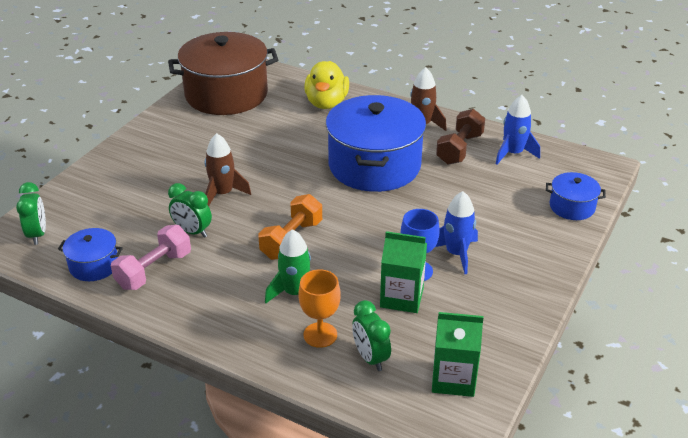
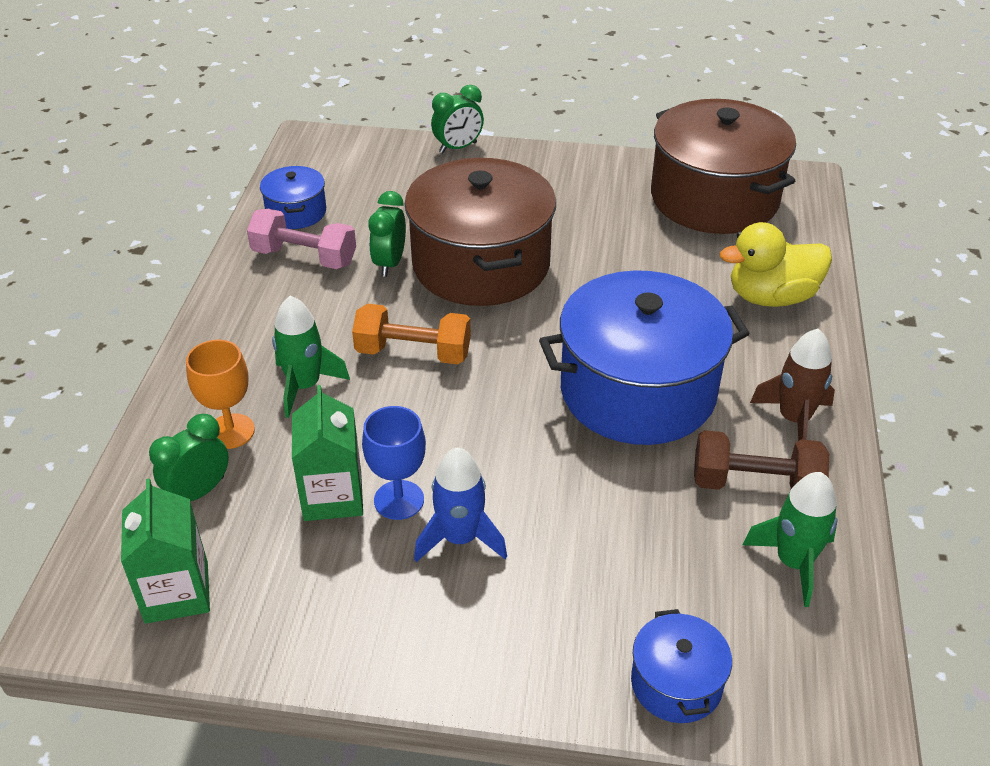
camera: 70 degrees right, 5 degrees up
green clock [16,182,46,245] -> green clock moved to [431,85,484,154]
brown rocket [205,133,251,206] -> brown pot [405,158,556,306]
blue rocket [495,95,540,164] -> green rocket [743,472,838,607]

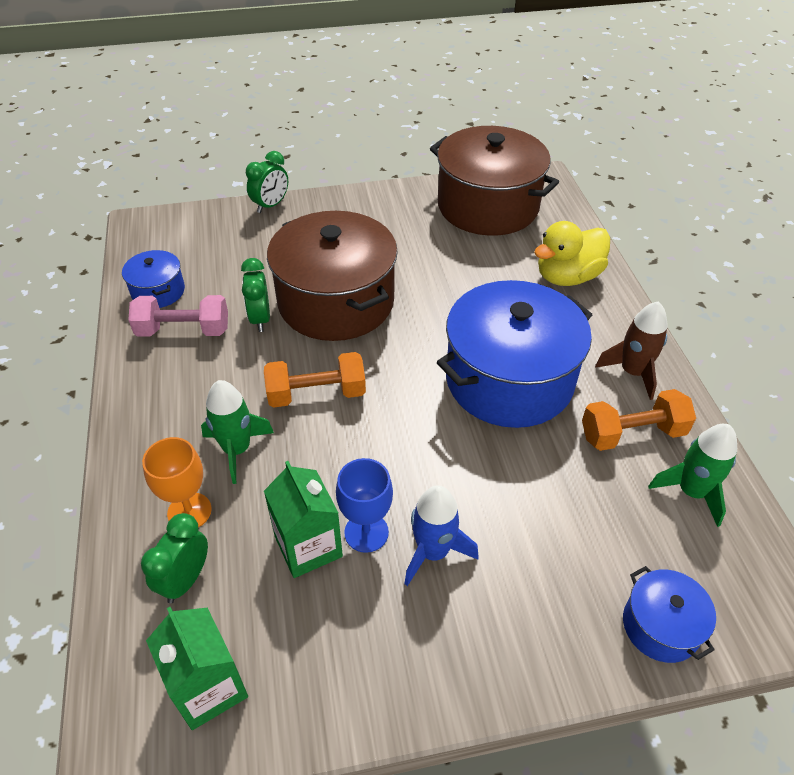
camera: 20 degrees left, 5 degrees up
brown dumbbell [694,430,829,490] -> orange dumbbell [582,389,696,451]

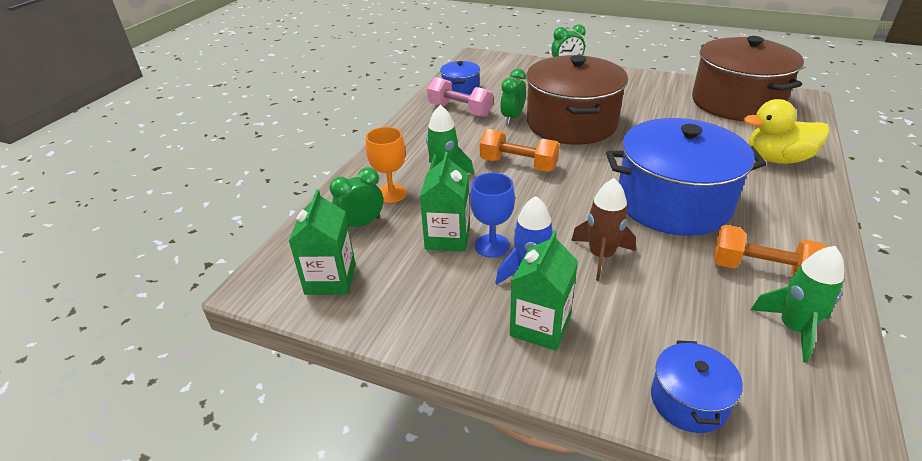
camera: 35 degrees right, 10 degrees down
brown rocket [595,301,668,400] -> brown rocket moved to [571,178,636,281]
none -> green carton [510,231,578,351]

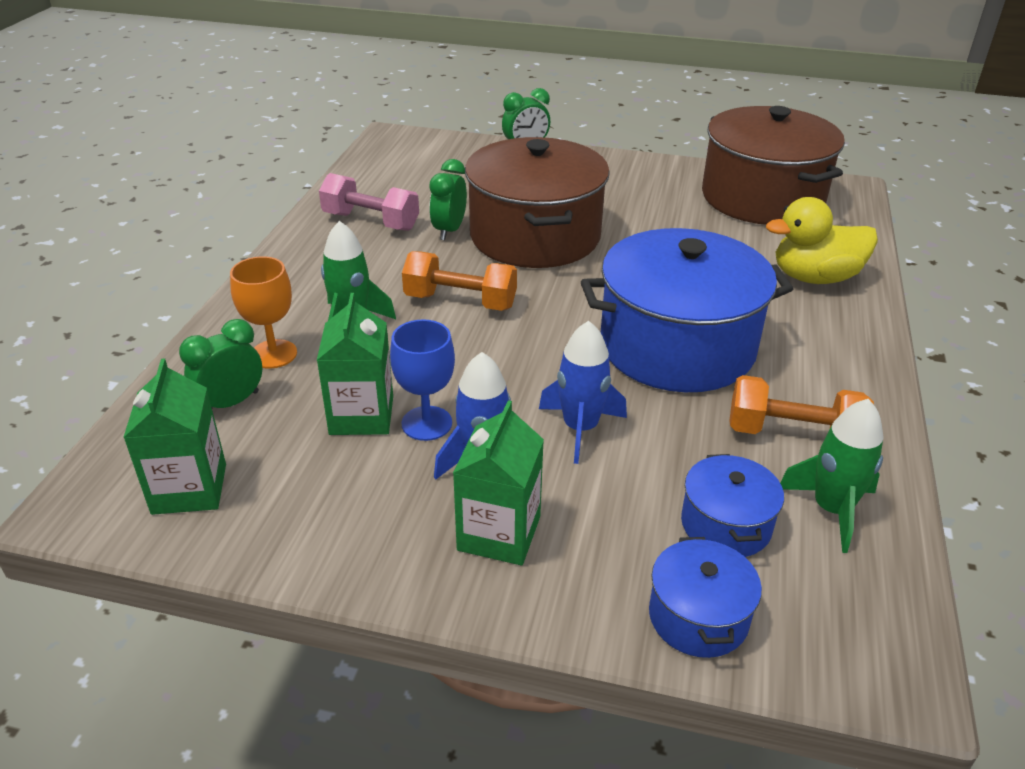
camera: 10 degrees left, 0 degrees up
blue pot [440,61,480,95] -> blue pot moved to [681,454,784,557]
brown rocket [571,178,636,281] -> blue rocket [539,321,627,464]

